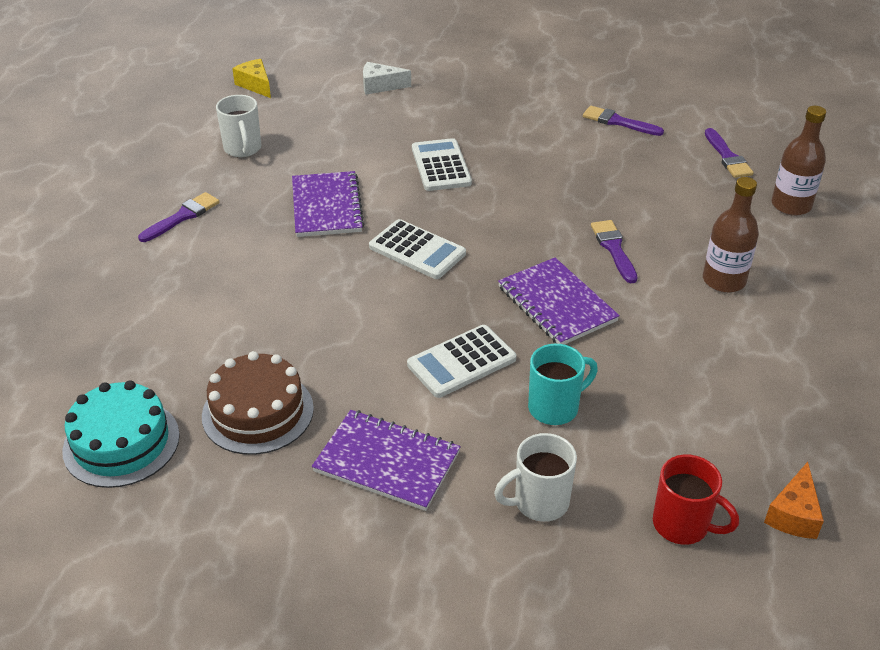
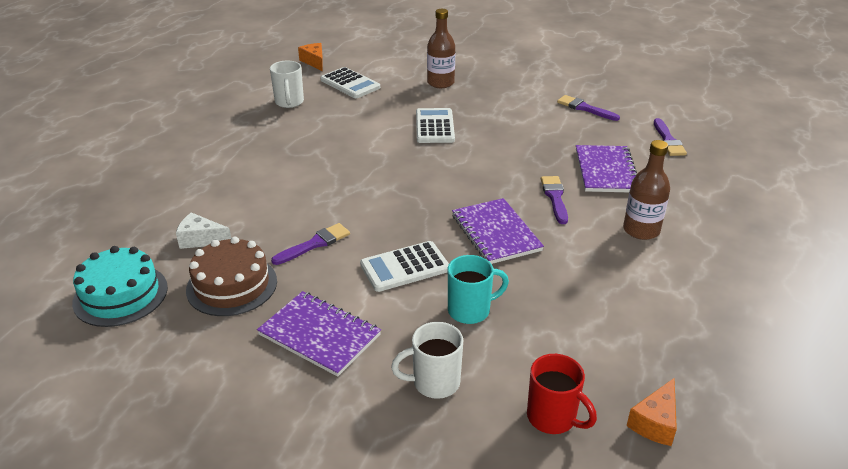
camera: 10 degrees right, 5 degrees down
purple brush [138,192,220,242] -> purple brush moved to [271,223,350,265]
yellow cheese [232,59,271,98] -> orange cheese [298,43,323,71]
purple notebook [292,171,364,237] -> purple notebook moved to [576,145,637,192]
white cheese [363,62,411,95] -> white cheese moved to [176,212,231,249]
white calculator [369,219,466,279] -> white calculator moved to [320,67,380,98]
brown bottle [771,106,826,216] -> brown bottle moved to [427,9,455,88]

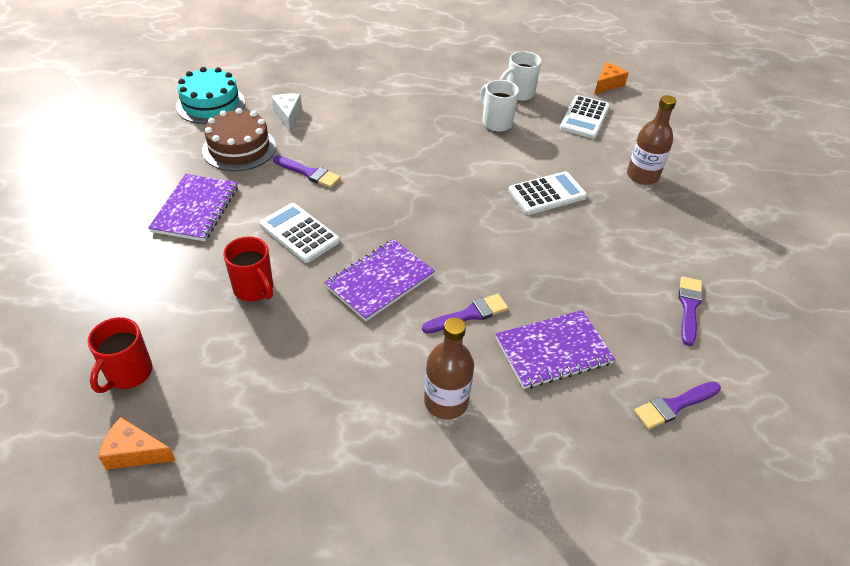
camera: 65 degrees right, 10 degrees up
white mug [391,322,463,399] -> white mug moved to [481,80,519,132]
turquoise mug [448,255,509,324] -> red mug [223,236,273,302]

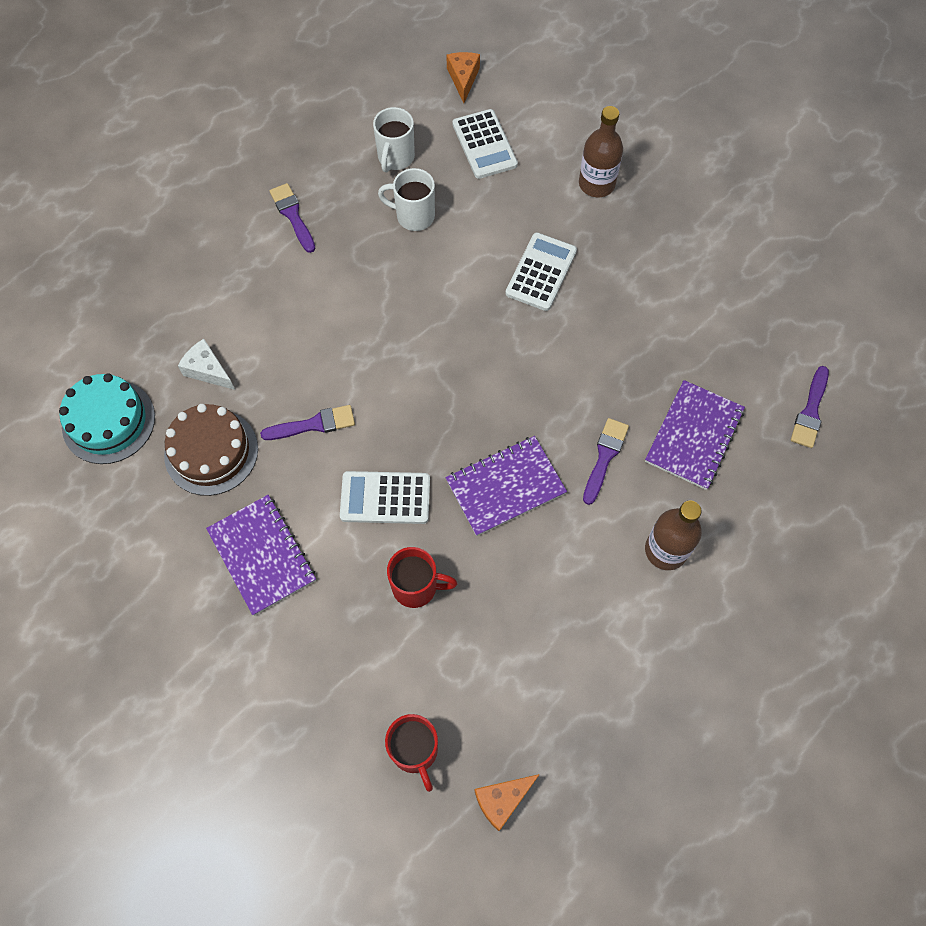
camera: 40 degrees left, 20 degrees up
purple notebook [324,239,435,321] -> purple notebook turned 60 degrees clockwise [445,436,567,536]
purple brush [679,276,703,346] -> purple brush moved to [270,183,315,253]

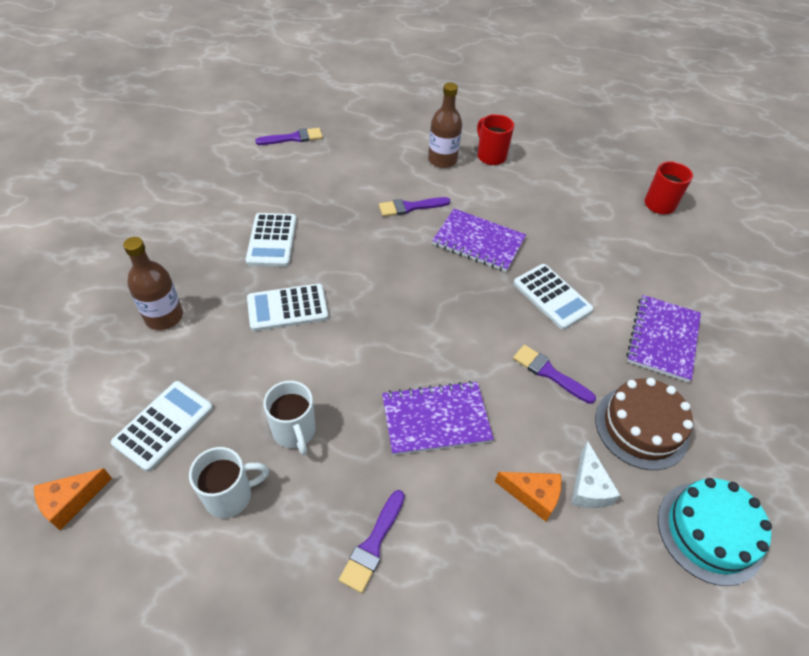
camera: 130 degrees left, 15 degrees down
red mug [387,547,457,608] -> red mug moved to [477,114,514,165]
orange cheese [475,774,540,831] -> orange cheese moved to [495,472,562,521]
purple notebook [645,380,745,490] -> purple notebook moved to [382,381,494,455]
none -> white calculator [246,213,296,267]

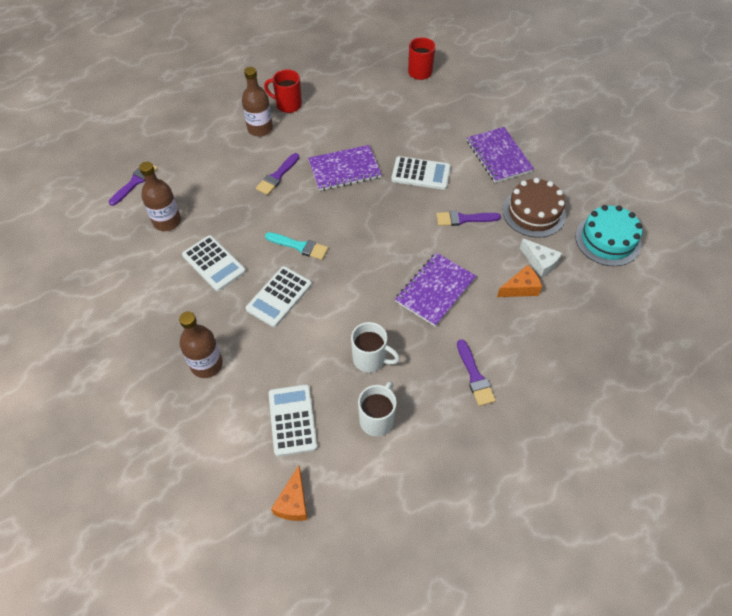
camera: 40 degrees left, 5 degrees up
none -> brown bottle [139,162,181,231]
none -> turquoise brush [265,232,328,260]

